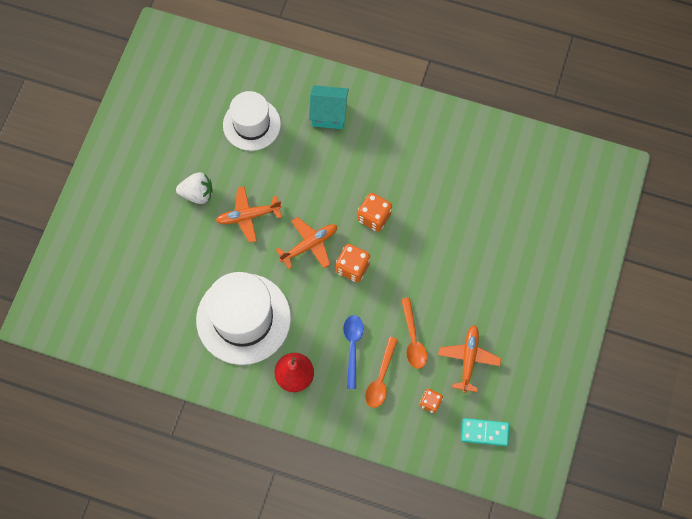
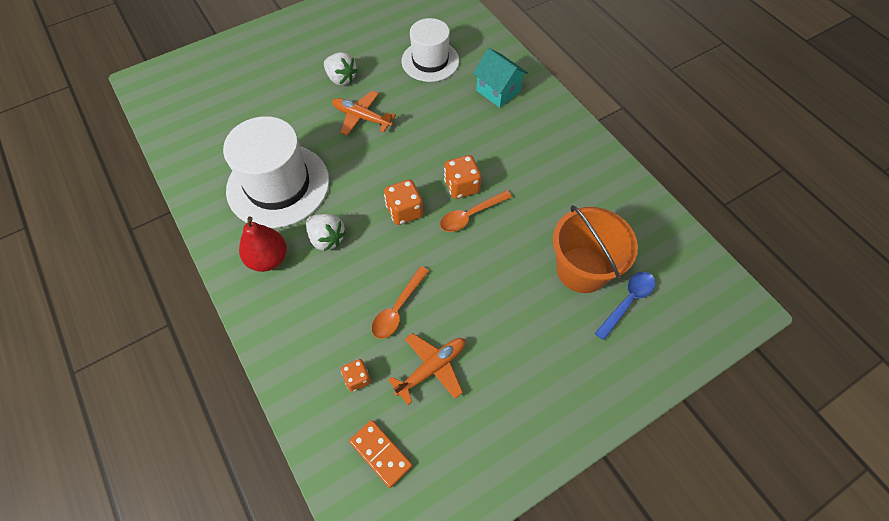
camera: 40 degrees right, 10 degrees down
orange plane [276,217,337,269] -> none
blue spoon [343,315,364,389] -> blue spoon moved to [595,272,655,340]
orange spoon [365,337,398,408] -> orange spoon moved to [440,190,512,232]
turquoise domino [461,418,509,446] -> orange domino [349,420,412,488]
none -> white strawberry [306,214,346,251]
none -> orange bucket [553,205,638,293]

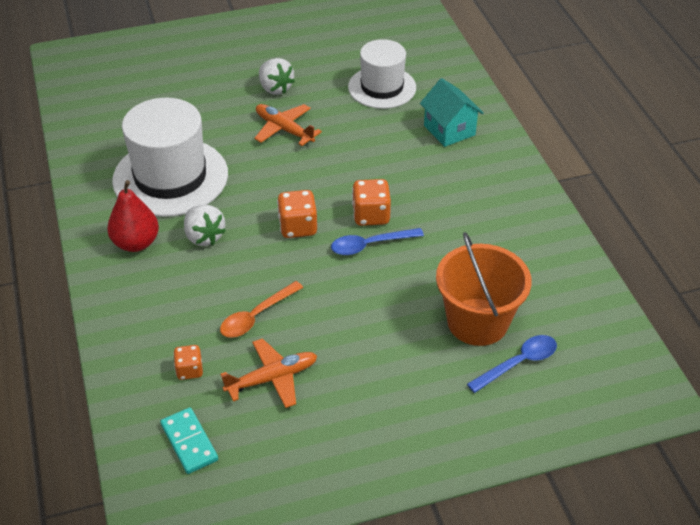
camera: 15 degrees right, 15 degrees down
orange domino [349,420,412,488] -> turquoise domino [160,408,218,474]
orange spoon [440,190,512,232] -> blue spoon [331,228,424,255]

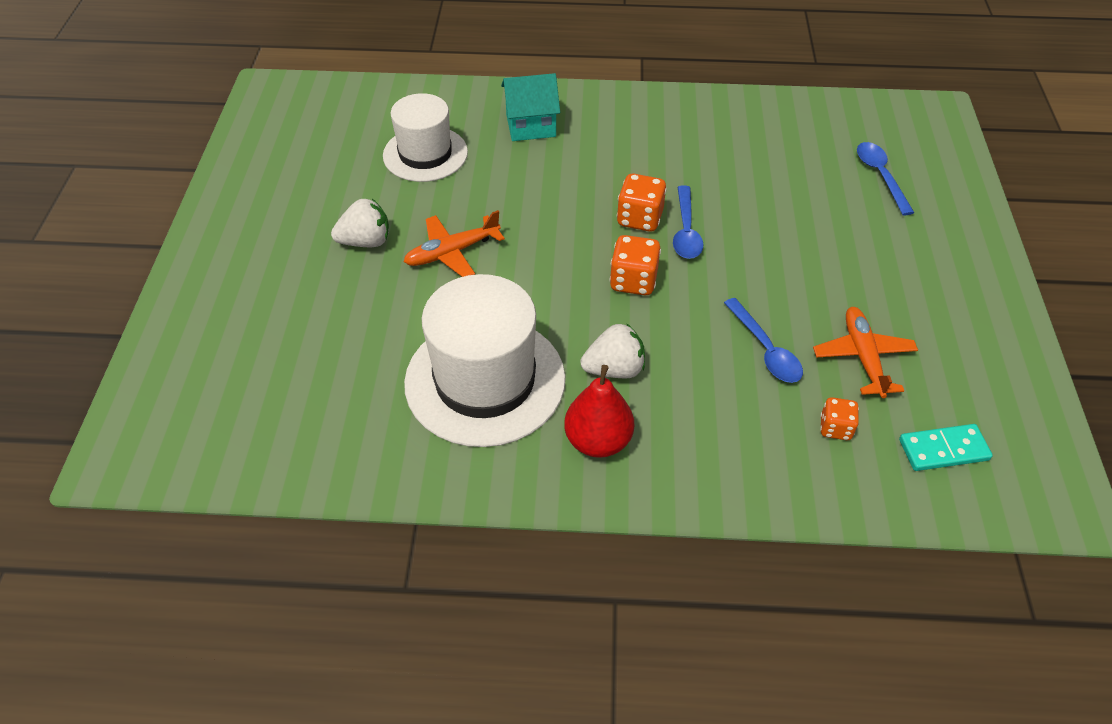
camera: 70 degrees left, 5 degrees up
orange spoon [220,281,303,338] -> blue spoon [724,298,803,383]
orange bucket [436,232,532,346] -> none

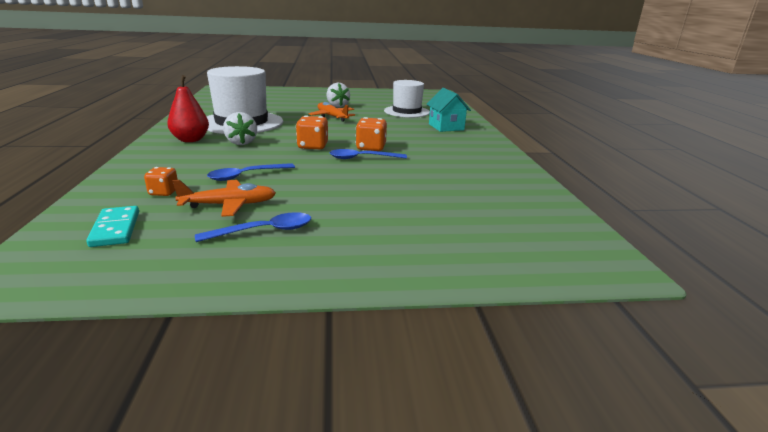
camera: 80 degrees right, 25 degrees down
blue spoon [857,142,914,216] -> blue spoon moved to [195,212,311,242]

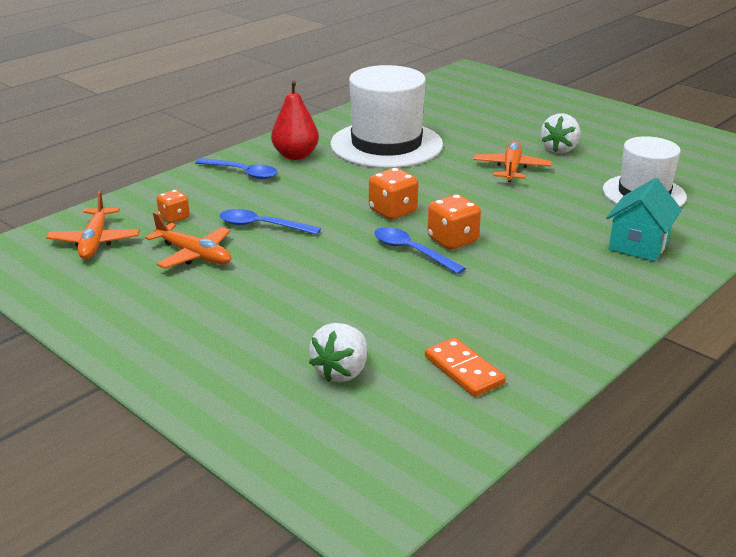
camera: 50 degrees right, 5 degrees up
turquoise domino [86,206,139,247] -> orange plane [46,191,140,259]
blue spoon [195,212,311,242] -> blue spoon moved to [195,158,278,179]
white strawberry [223,112,257,145] -> white strawberry moved to [309,323,367,382]
none -> orange domino [425,337,506,397]

